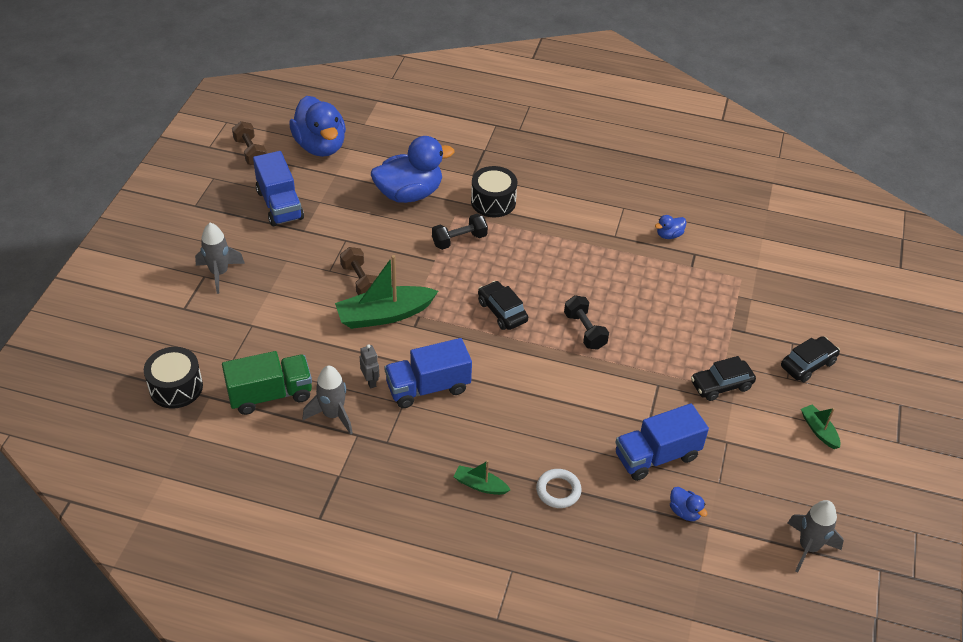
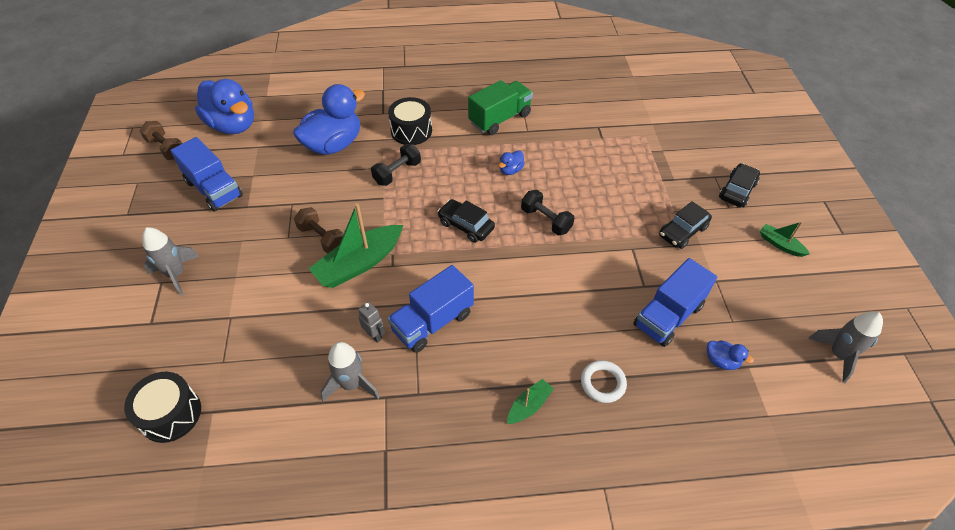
camera: 20 degrees left, 5 degrees up
green truck [222,351,312,415] -> green truck moved to [468,80,533,135]
green boat [453,460,510,495] -> green boat turned 135 degrees clockwise [507,379,554,424]
blue duck [655,215,687,239] -> blue duck moved to [498,150,525,175]

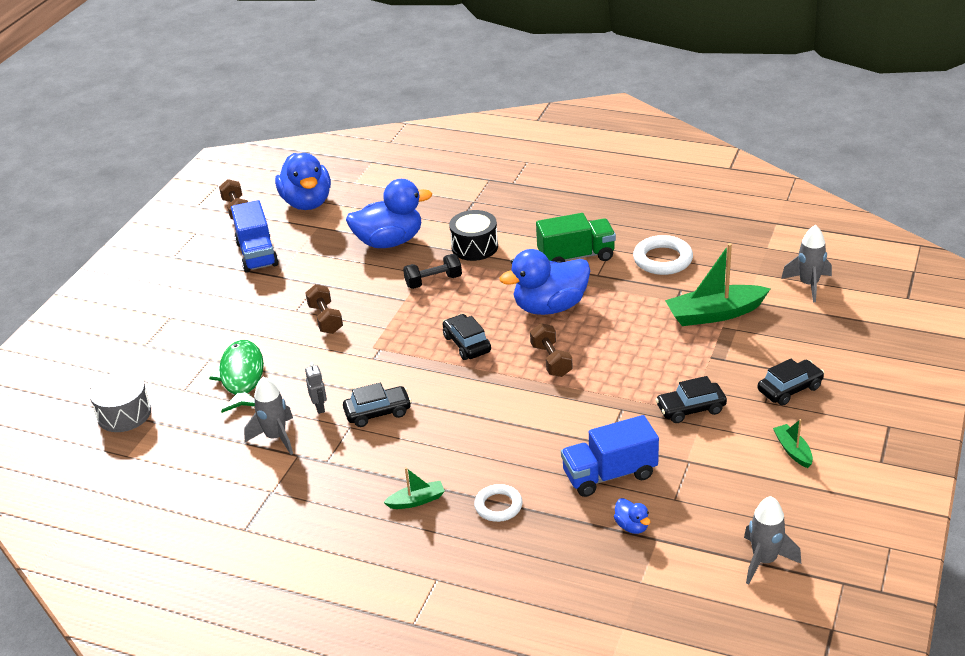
camera: 30 degrees right, 15 degrees down
black drum [124,372,201,443] -> grey drum [89,372,151,432]
grey rocket [142,227,200,296] -> grey rocket moved to [781,225,832,302]
green boat [309,203,403,288] -> green boat moved to [665,243,771,326]
blue truck [388,265,474,353] -> black car [343,383,412,427]
blue duck [498,150,525,175] -> blue duck [499,249,590,315], size x2.37
black dumbbell [521,190,574,235] -> brown dumbbell [530,323,573,377]
none -> green fish [209,340,264,413]
none -> white ring [633,235,693,275]

